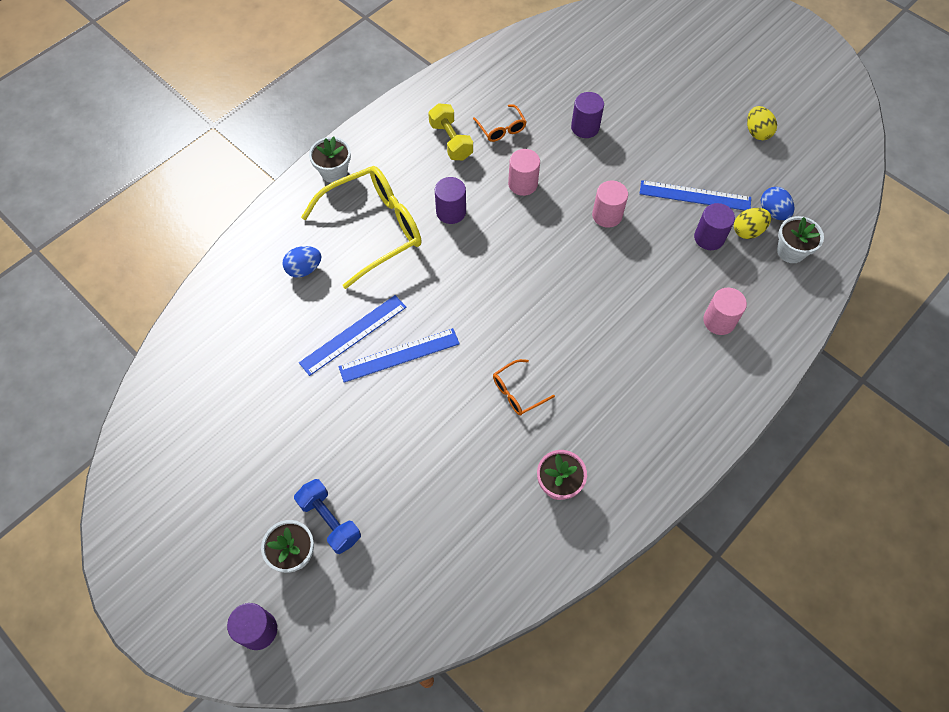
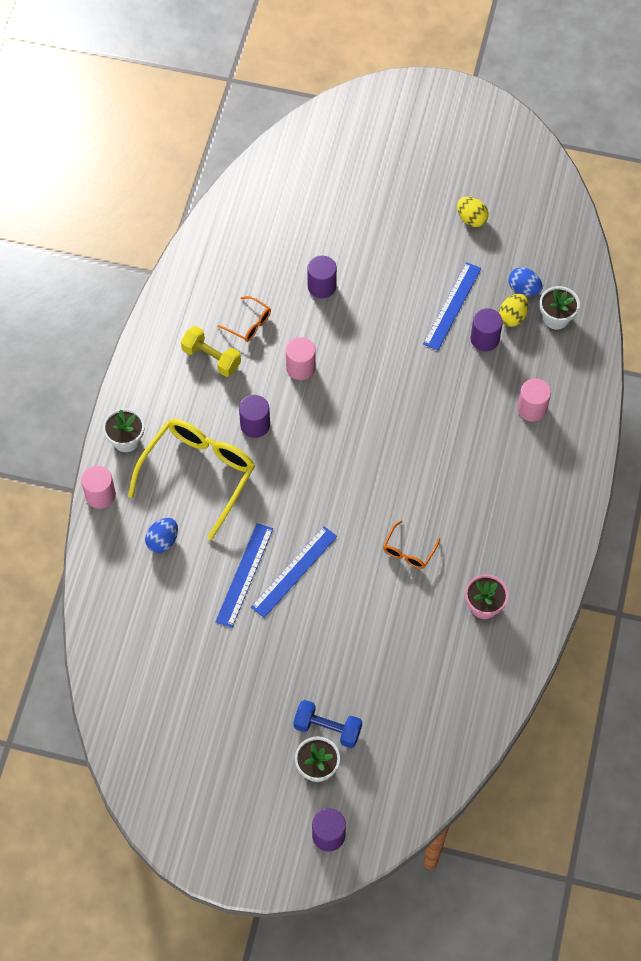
camera: 30 degrees left, 0 degrees up
pink cylinder [592,181,628,228] -> pink cylinder moved to [81,465,116,509]
blue ruler [640,180,751,211] -> blue ruler turned 45 degrees counterclockwise [423,262,481,350]

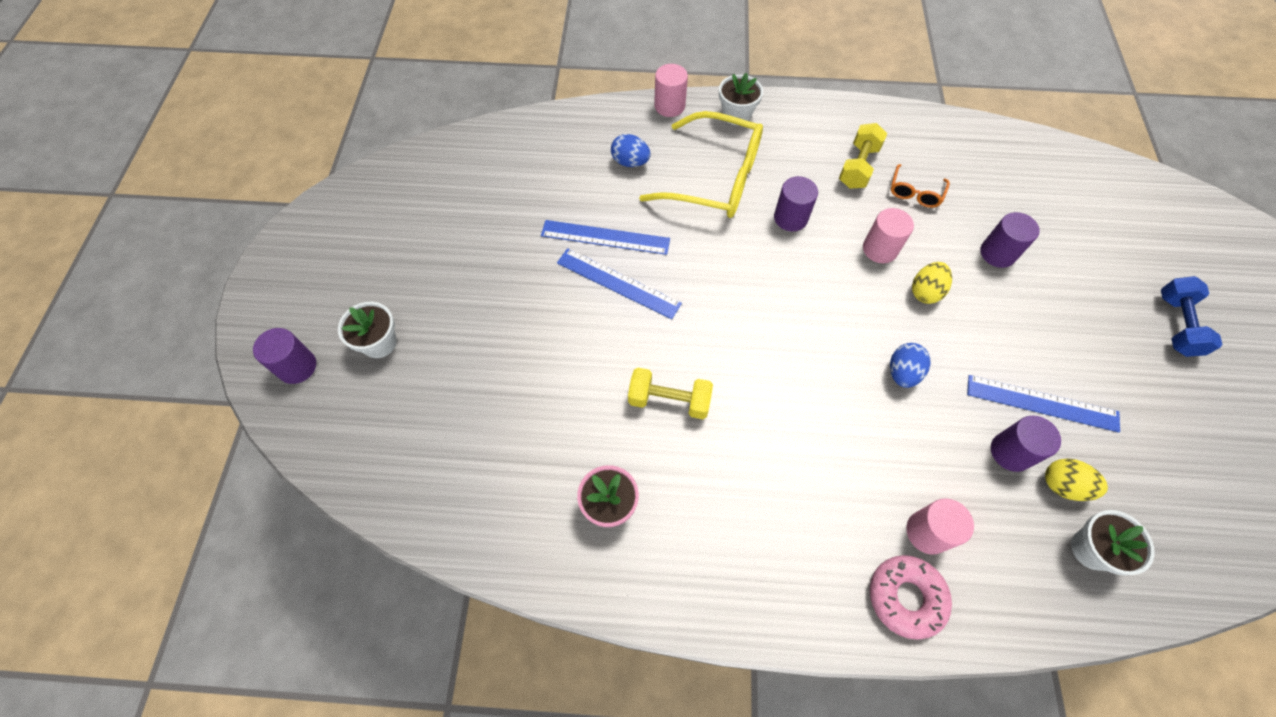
camera: 80 degrees right, 0 degrees up
blue dumbbell [293,700,362,748] -> blue dumbbell moved to [1161,276,1223,357]
orange glasses [383,520,440,569] -> yellow dumbbell [628,368,713,419]
yellow egg [457,197,489,227] -> yellow egg moved to [912,262,952,304]
blue egg [508,267,542,296] -> blue egg moved to [890,343,931,388]
none -> pink donut [870,555,952,640]

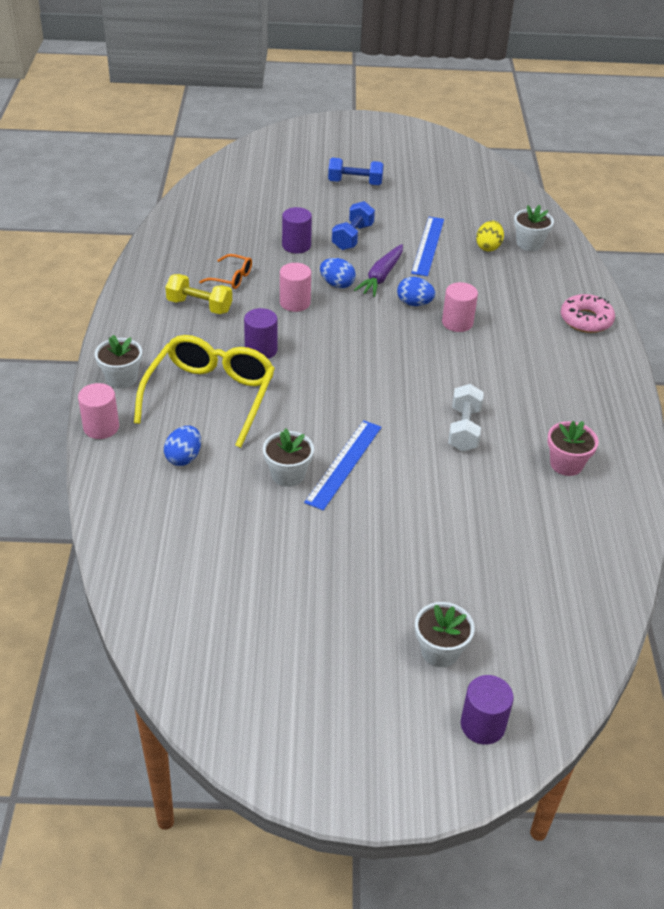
camera: 95 degrees left, 20 degrees down
blue ruler [541,220,670,255] -> white flower pot [263,428,314,487]
yellow dumbbell [628,368,713,419] -> white dumbbell [448,384,484,451]
pink cylinder [906,498,974,555] -> pink cylinder moved to [442,282,478,332]
yellow egg [912,262,952,304] -> blue egg [320,258,356,288]
purple cylinder [991,416,1061,472] -> none
none -> blue dumbbell [332,201,375,250]
none -> purple carrot [354,244,403,297]

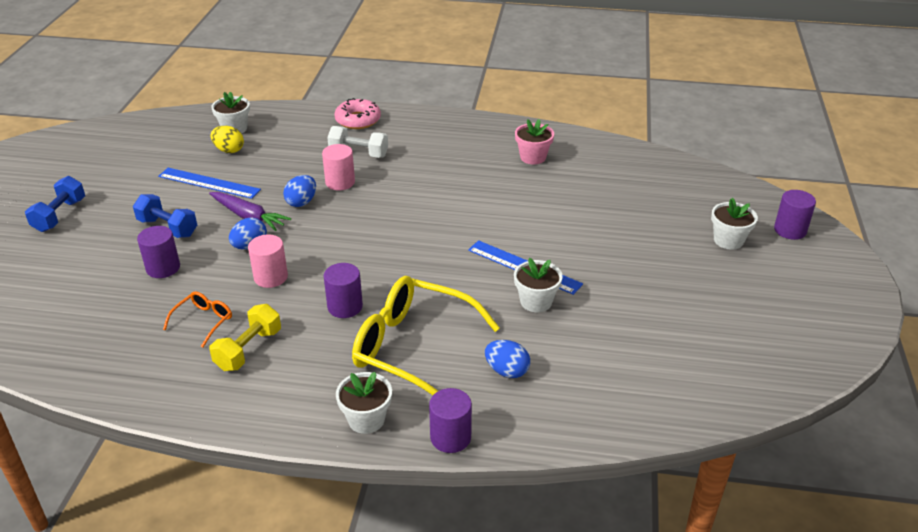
camera: 80 degrees left, 5 degrees down
pink cylinder [78,383,119,439] -> purple cylinder [429,388,472,453]
white dumbbell [448,384,484,451] -> white dumbbell moved to [327,126,388,158]

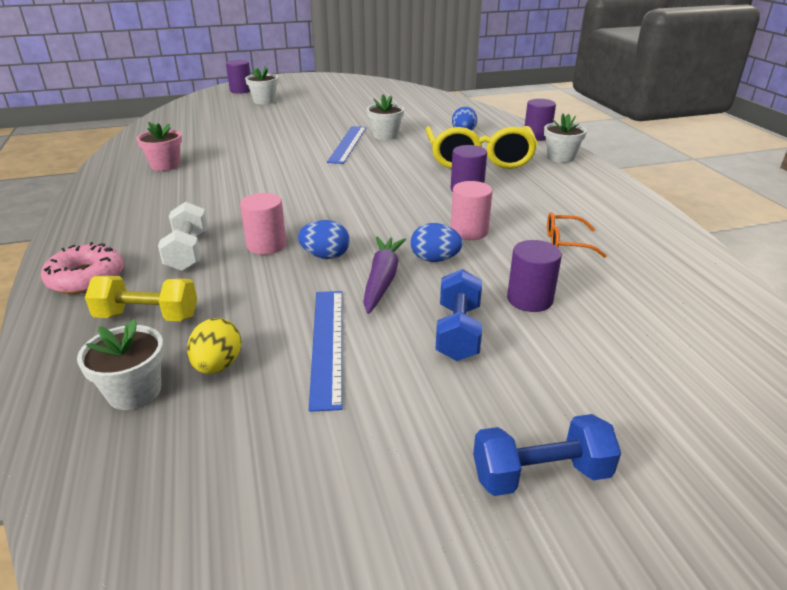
camera: 115 degrees left, 5 degrees down
yellow dumbbell [209,304,281,371] -> yellow dumbbell moved to [85,276,197,321]

